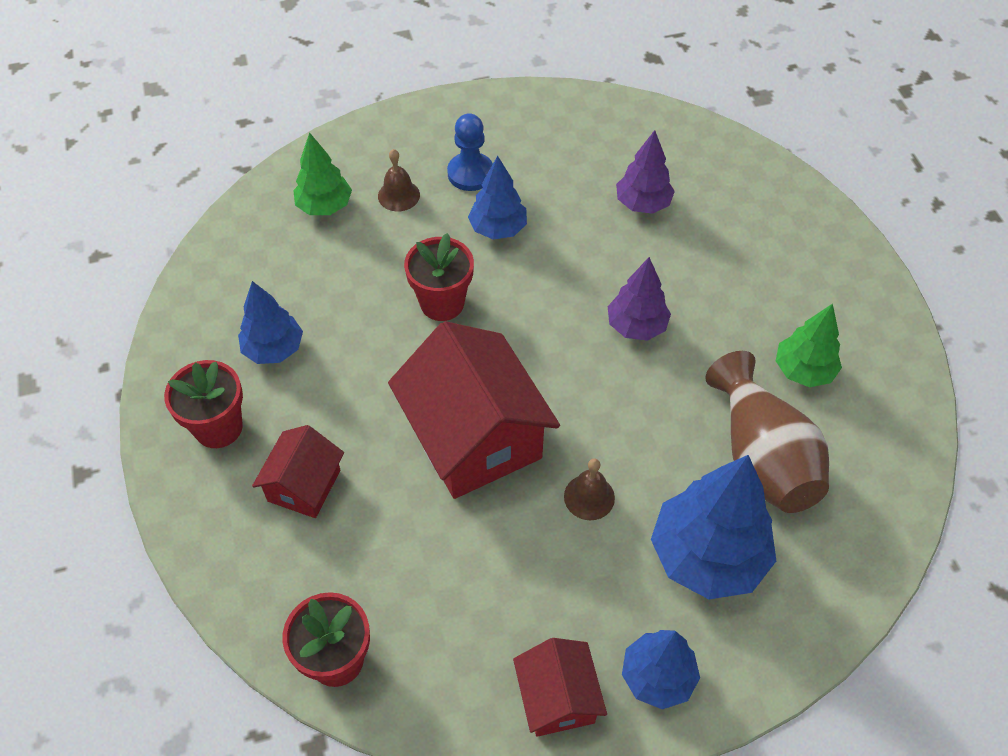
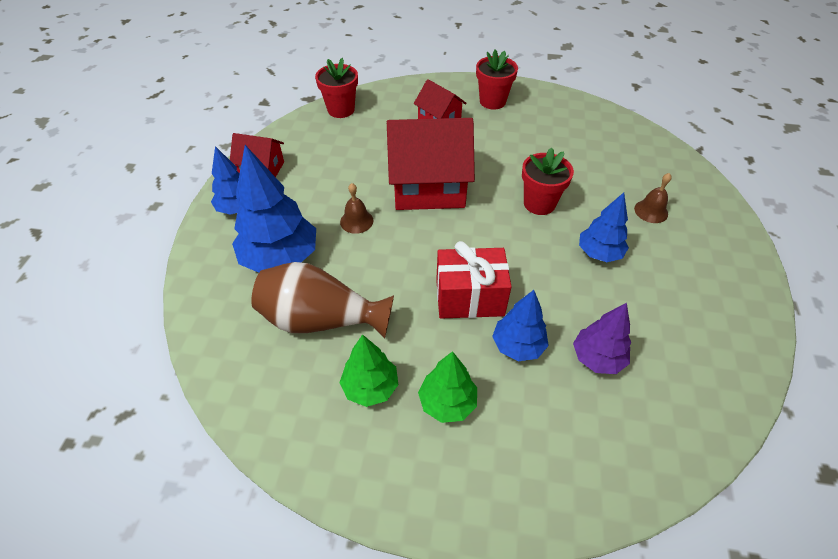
camera: 115 degrees right, 5 degrees down
blue tree [238,281,303,364] -> blue tree moved to [492,290,549,361]
green tree [293,132,352,215] -> green tree moved to [418,351,477,423]
blue pawn [447,113,493,191] -> none
purple tree [608,257,671,341] -> red gift [436,241,512,319]

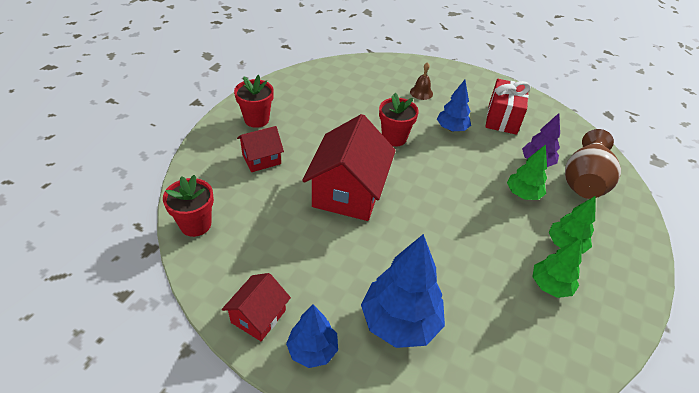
camera: 75 degrees left, 5 degrees down
brown vase [251,262,394,338] -> brown vase moved to [565,129,621,199]
brown bell [340,183,374,234] -> none
red gift [436,241,512,319] -> red gift moved to [485,79,531,135]
blue tree [492,290,549,361] -> green tree [507,144,547,200]

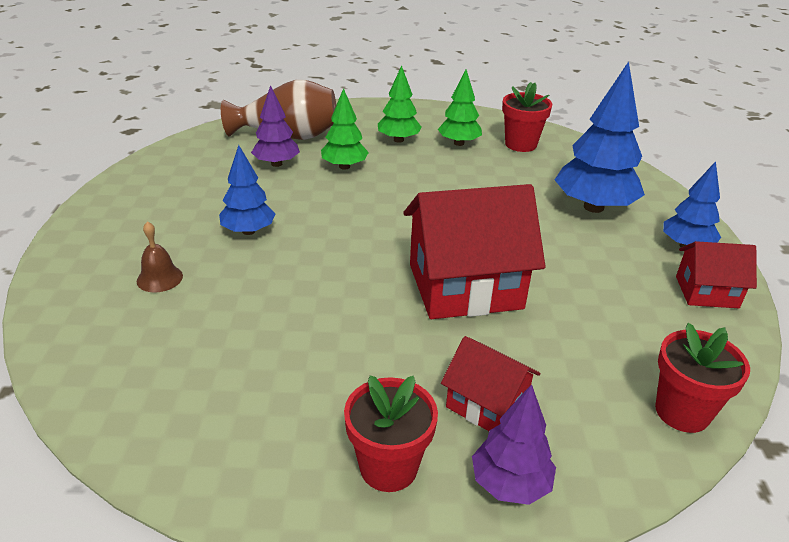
camera: 115 degrees left, 10 degrees down
red flower pot [379,93,419,146] -> red flower pot moved to [502,82,552,152]
red gift [485,79,531,135] -> none
none -> purple tree [472,384,556,505]

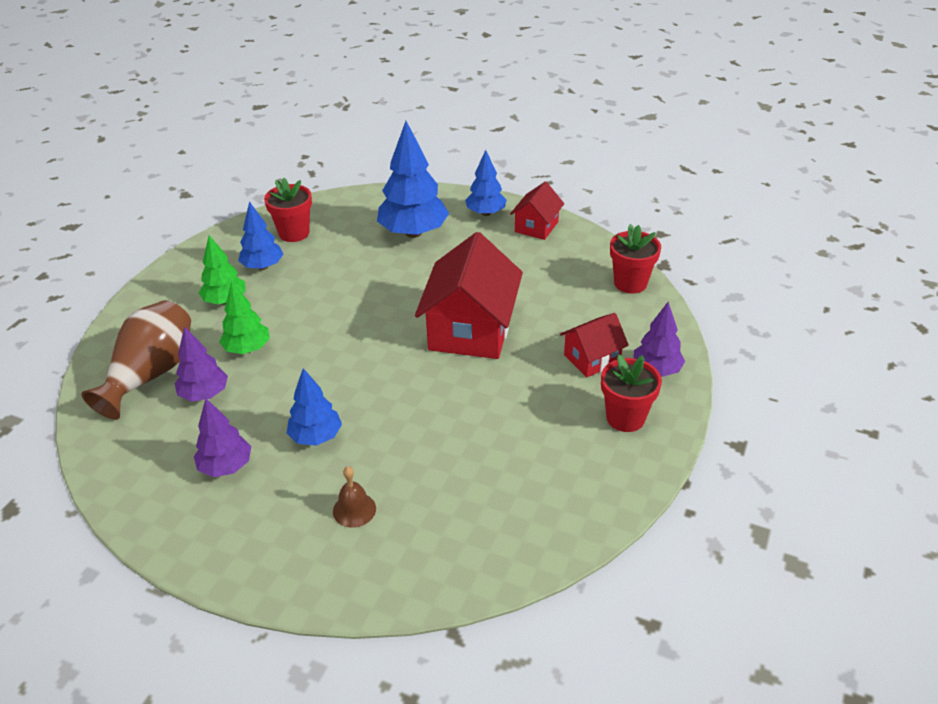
camera: 65 degrees left, 5 degrees up
green tree [438,70,482,146] -> blue tree [238,201,283,270]
none -> purple tree [194,398,251,477]

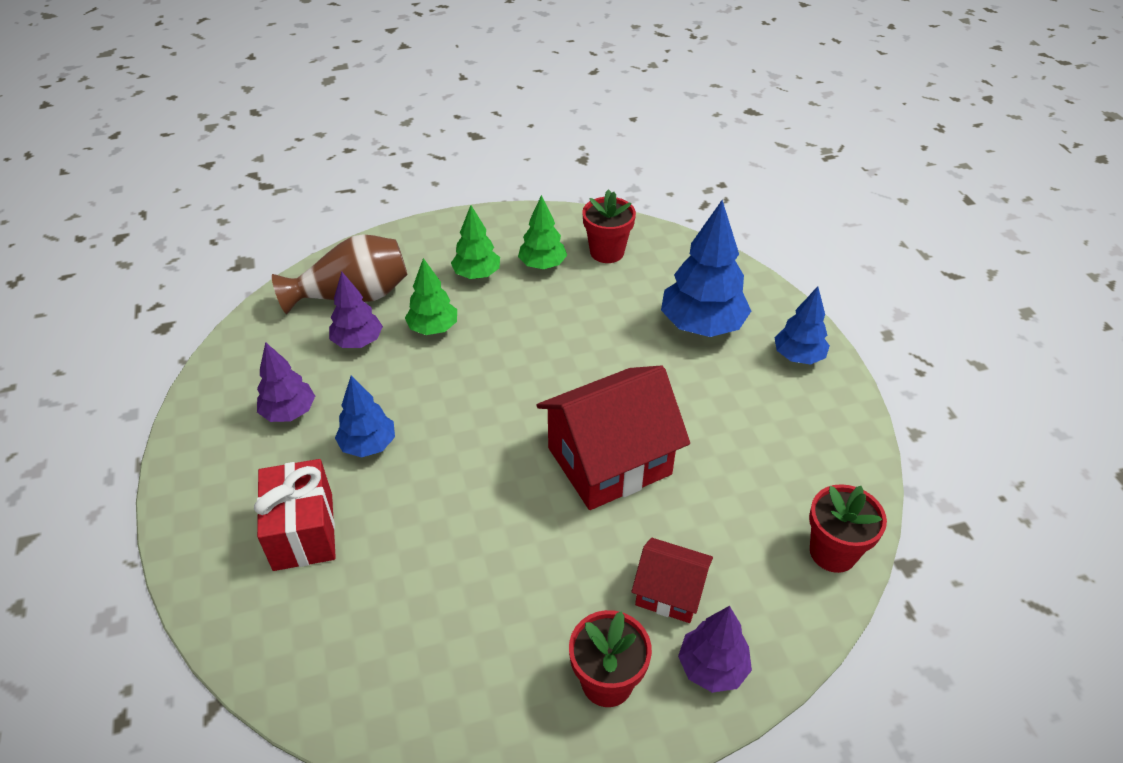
camera: 50 degrees right, 5 degrees up
blue tree [238,201,283,270] -> green tree [518,195,567,269]
brown bell [333,467,376,528] -> red gift [254,459,336,571]
red house [510,182,564,240] -> none

